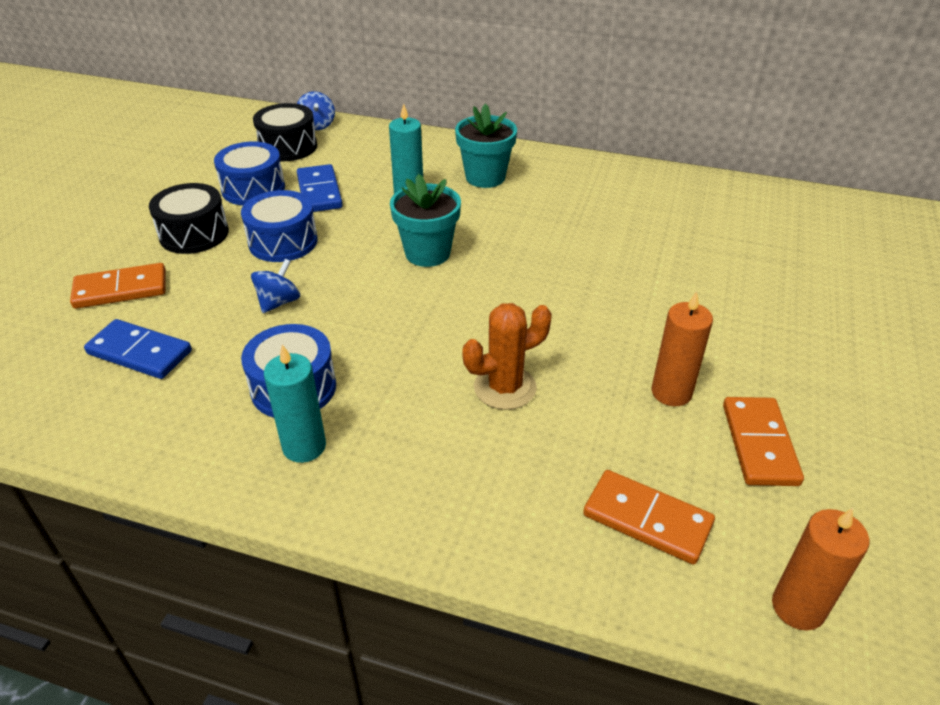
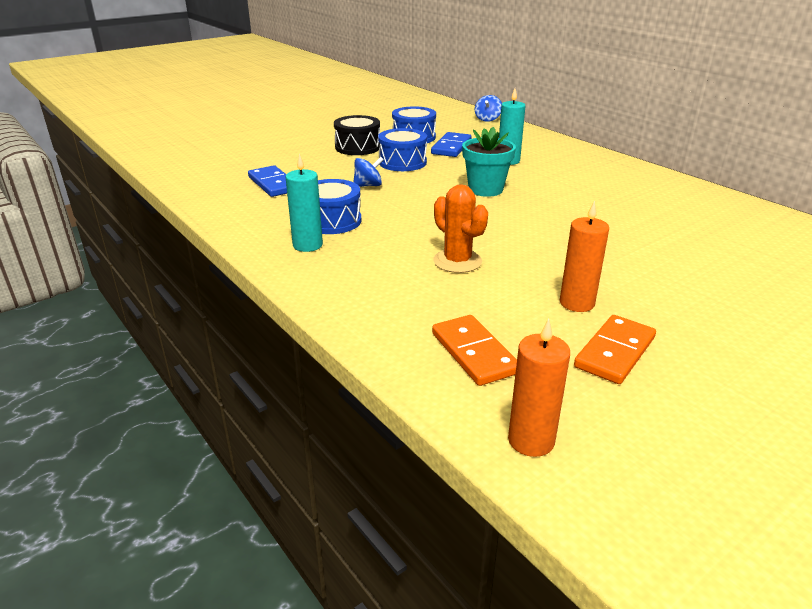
camera: 35 degrees right, 10 degrees down
orange domino [70,263,166,309] -> none
black drum [253,103,317,161] -> none
turquoise flower pot [455,104,517,188] -> none
orange cactus [462,303,552,410] -> orange cactus turned 45 degrees clockwise [433,184,488,273]

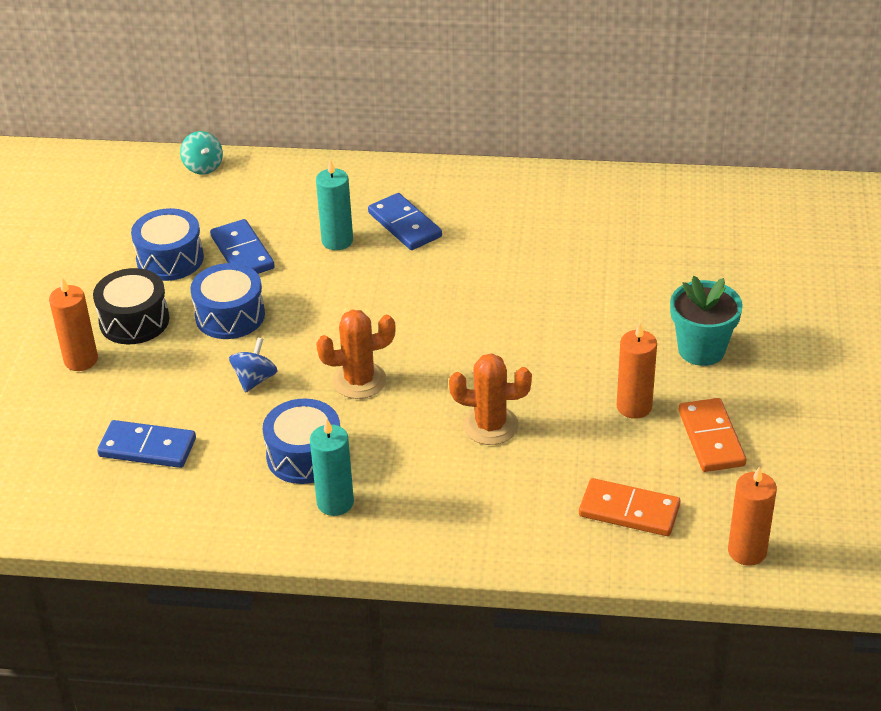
camera: 45 degrees left, 10 degrees up
turquoise flower pot [462,127,516,197] -> turquoise flower pot moved to [670,276,743,366]
blue spinning top [475,95,502,122] -> turquoise spinning top [180,131,223,175]
none -> orange candle [49,278,98,371]
none -> orange cactus [316,310,396,399]
none -> blue domino [368,193,442,250]

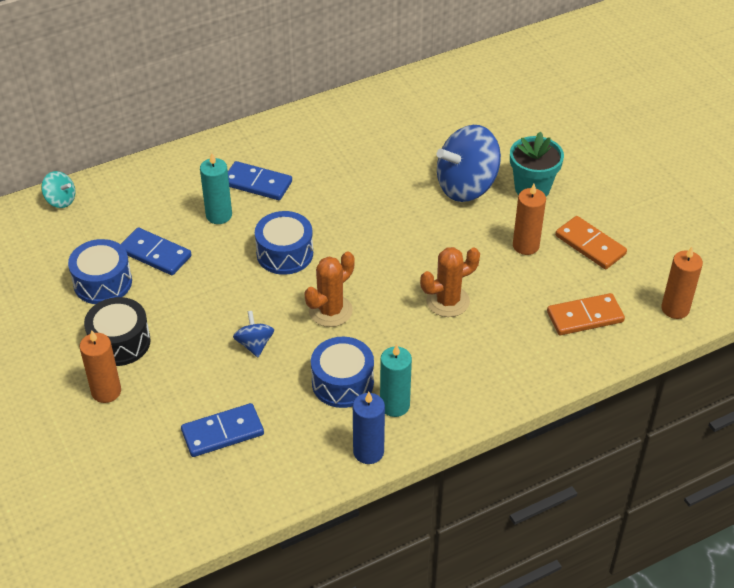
camera: 35 degrees left, 5 degrees up
blue drum [190,263,265,339] -> blue drum moved to [255,211,313,275]
none -> blue candle [353,392,385,464]
none -> blue spinning top [437,125,501,202]

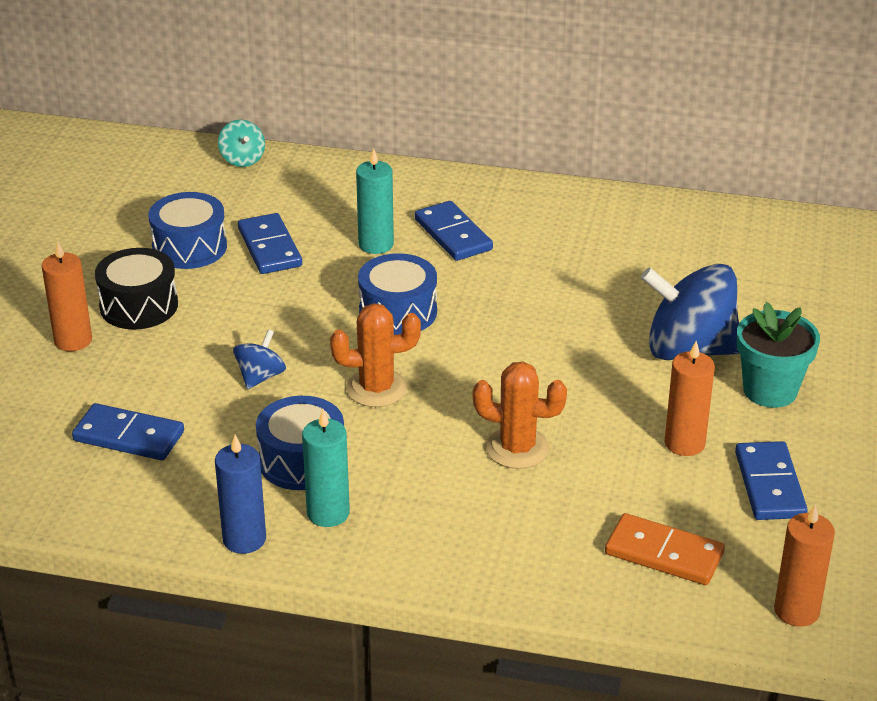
camera: 40 degrees right, 10 degrees down
orange domino [555,216,627,269] -> blue domino [735,441,808,520]

